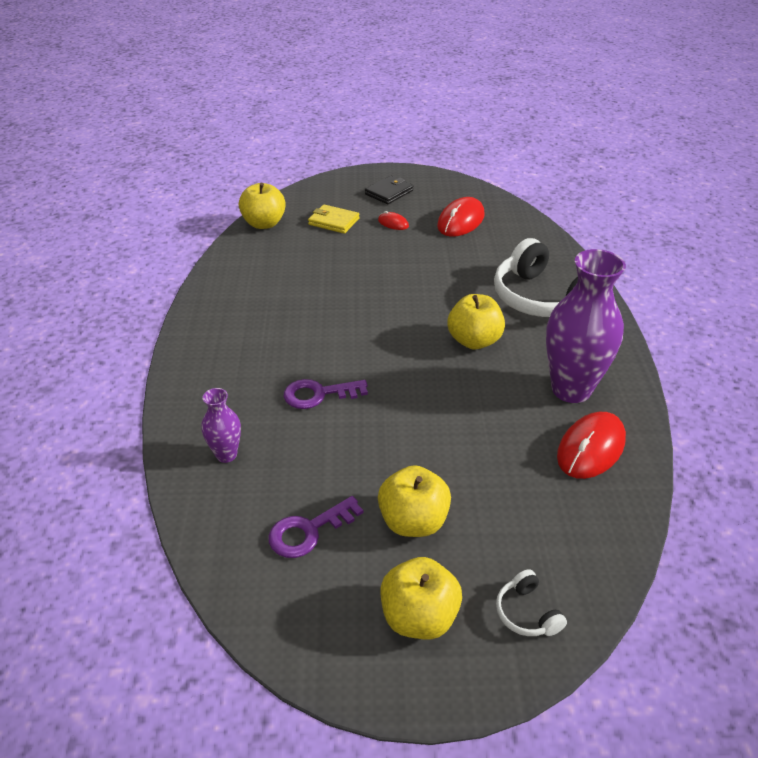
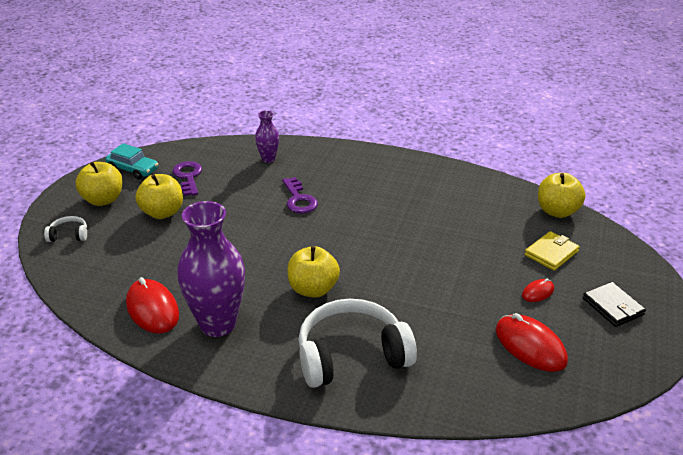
camera: 110 degrees right, 5 degrees down
purple key [284,379,368,409] -> purple key turned 150 degrees clockwise [282,177,318,214]
none -> turquoise car [105,143,158,179]

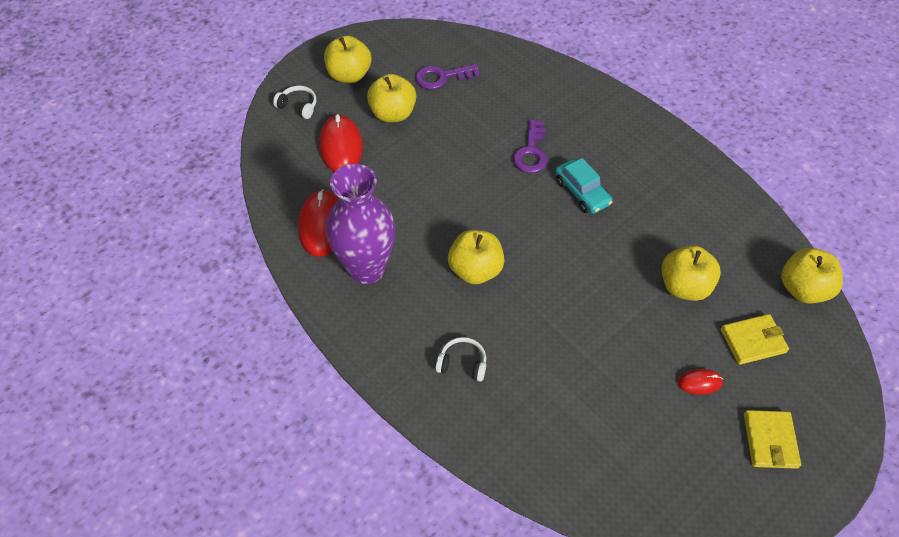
camera: 30 degrees right, 20 degrees up
turquoise car [105,143,158,179] -> turquoise car moved to [555,158,613,214]
purple key [173,161,202,196] -> purple key turned 120 degrees counterclockwise [415,64,480,90]
purple vase [255,111,279,163] -> none
white headphones [298,299,417,388] -> white headphones [436,337,486,382], size x0.43
red mouse [496,313,568,372] -> red mouse moved to [319,114,363,172]
black wallet [583,282,646,327] -> yellow wallet [744,410,801,469]
none -> yellow apple [661,245,721,301]

